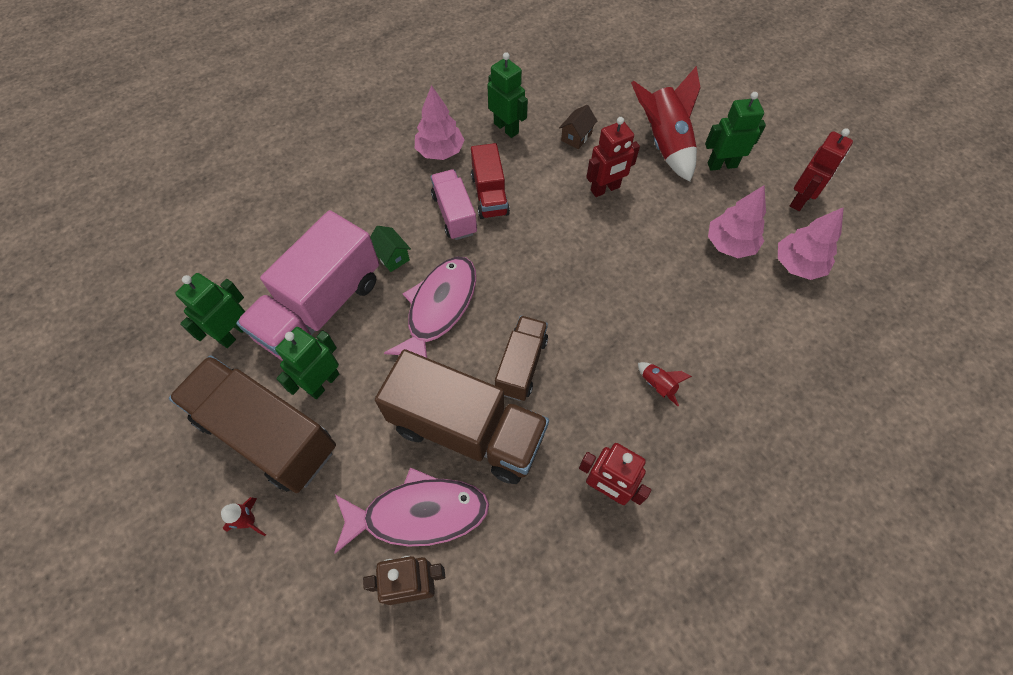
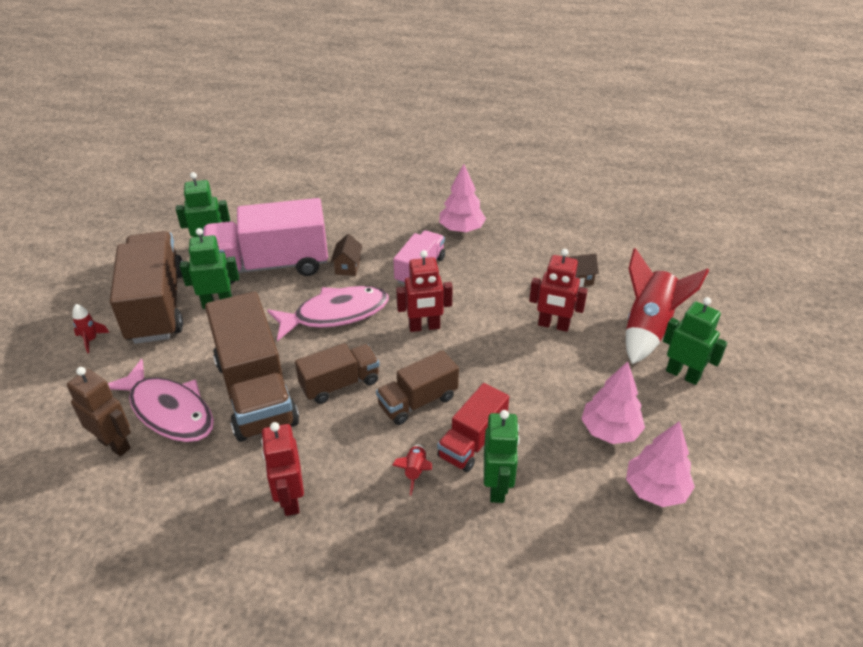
camera: 45 degrees right, 20 degrees down
green house [370,226,411,272] -> brown house [330,234,363,276]
red truck [471,143,510,219] -> red truck moved to [437,383,509,472]
green robot [488,52,528,138] -> green robot moved to [484,410,520,503]
red robot [790,128,853,211] -> red robot moved to [396,250,453,332]
none -> brown truck [376,350,459,425]

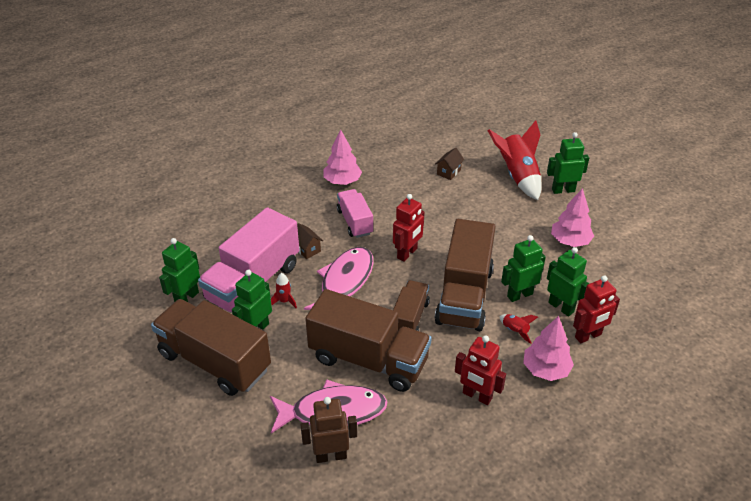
camera: 45 degrees left, 0 degrees up
red rocket [72,304,110,353] -> red rocket moved to [271,273,297,308]
brown truck [376,350,459,425] -> brown truck [434,219,496,331], size x1.78
red truck [437,383,509,472] -> green robot [501,235,546,302]
red robot [529,249,588,332] -> red robot moved to [573,276,620,343]
pink tree [626,421,695,507] -> pink tree moved to [523,316,574,381]

